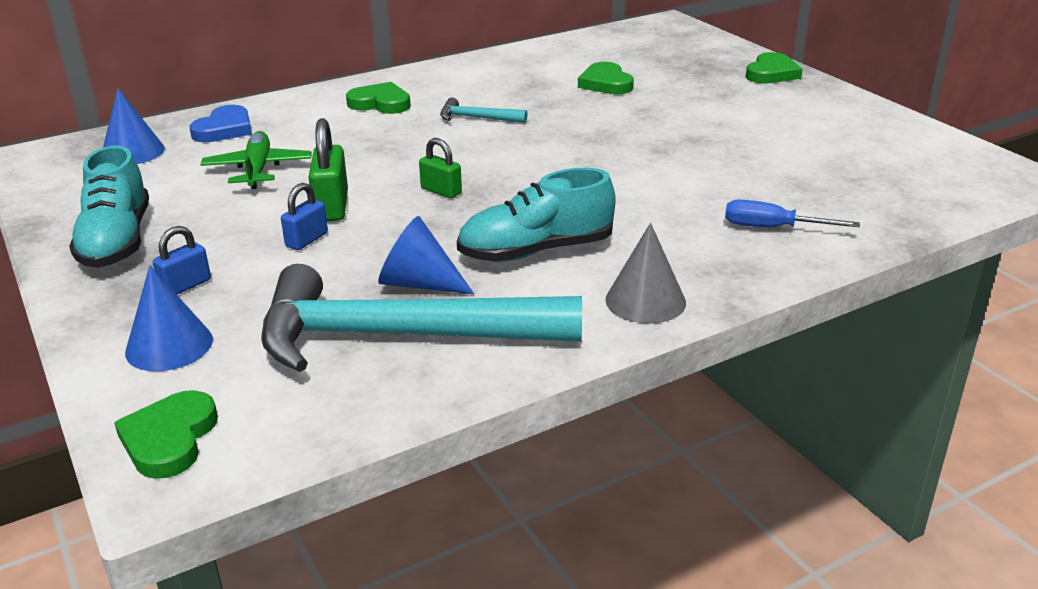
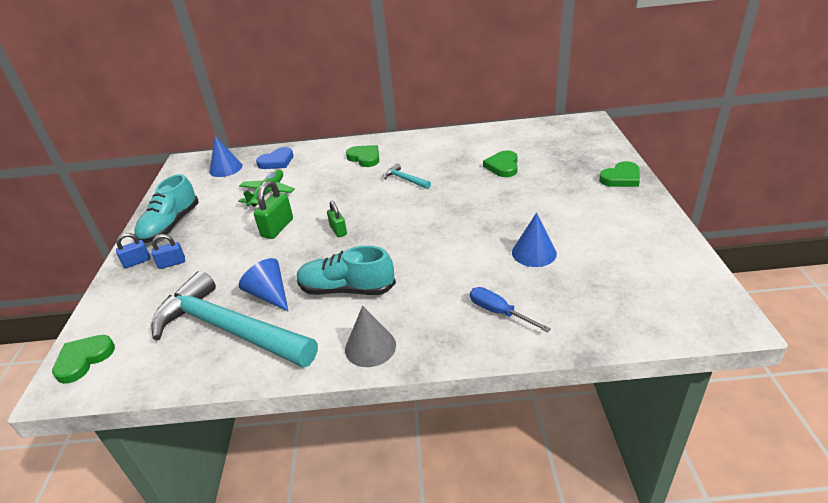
camera: 30 degrees right, 5 degrees up
blue cone [125,266,213,371] -> blue cone moved to [512,213,557,267]
blue padlock [281,183,328,250] -> blue padlock moved to [116,233,151,268]

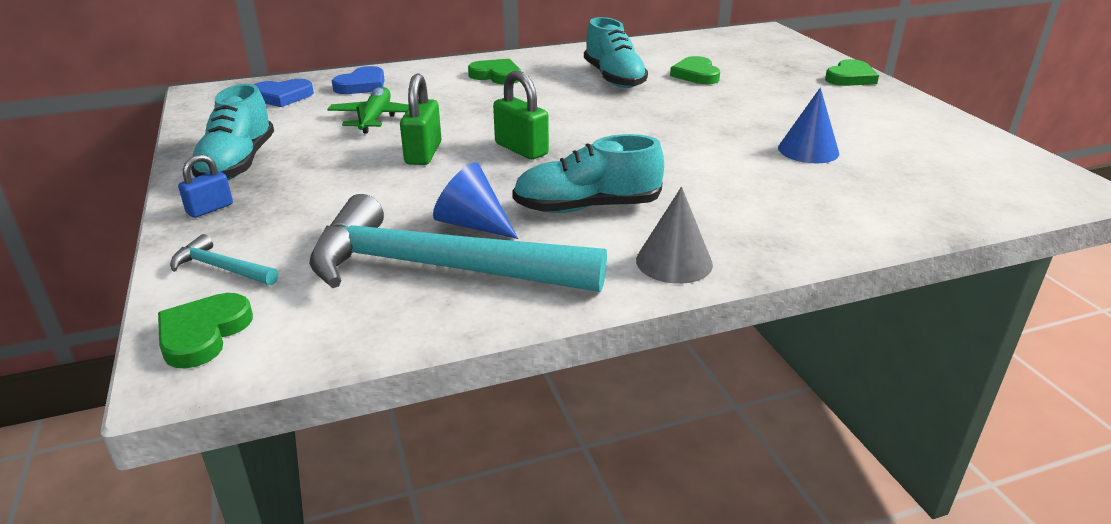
camera: 20 degrees left, 5 degrees down
blue padlock [152,234,185,269] -> none
blue cone [209,136,242,177] -> blue heart [254,79,314,107]
green padlock [327,201,347,237] -> green padlock [493,71,549,160], size x1.58
turquoise hammer [383,163,431,189] -> turquoise hammer moved to [170,234,278,285]
blue screwdriver [470,287,551,332] -> none
none -> turquoise shoe [584,17,648,88]

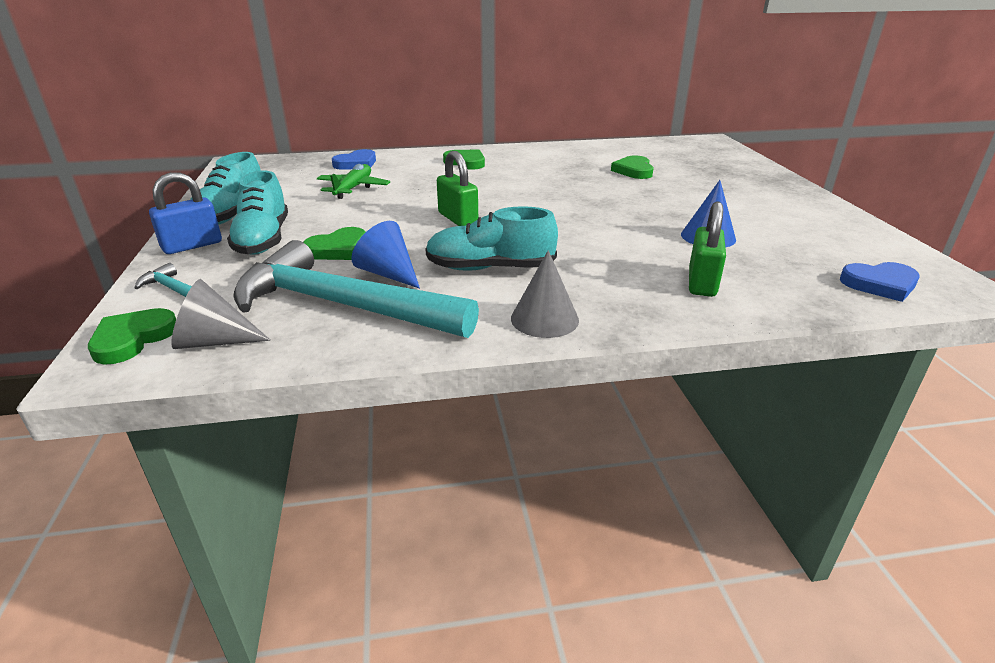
camera: 10 degrees right, 0 degrees up
blue padlock [178,154,233,218] -> blue padlock [149,172,222,254], size x1.58
blue heart [254,79,314,107] -> blue heart moved to [840,262,919,302]
green padlock [400,74,441,165] -> green padlock moved to [689,201,726,297]
turquoise shoe [584,17,648,88] -> turquoise shoe moved to [227,171,288,255]
green heart [825,59,879,86] -> green heart moved to [303,227,366,260]
none -> grey cone [171,279,271,349]

